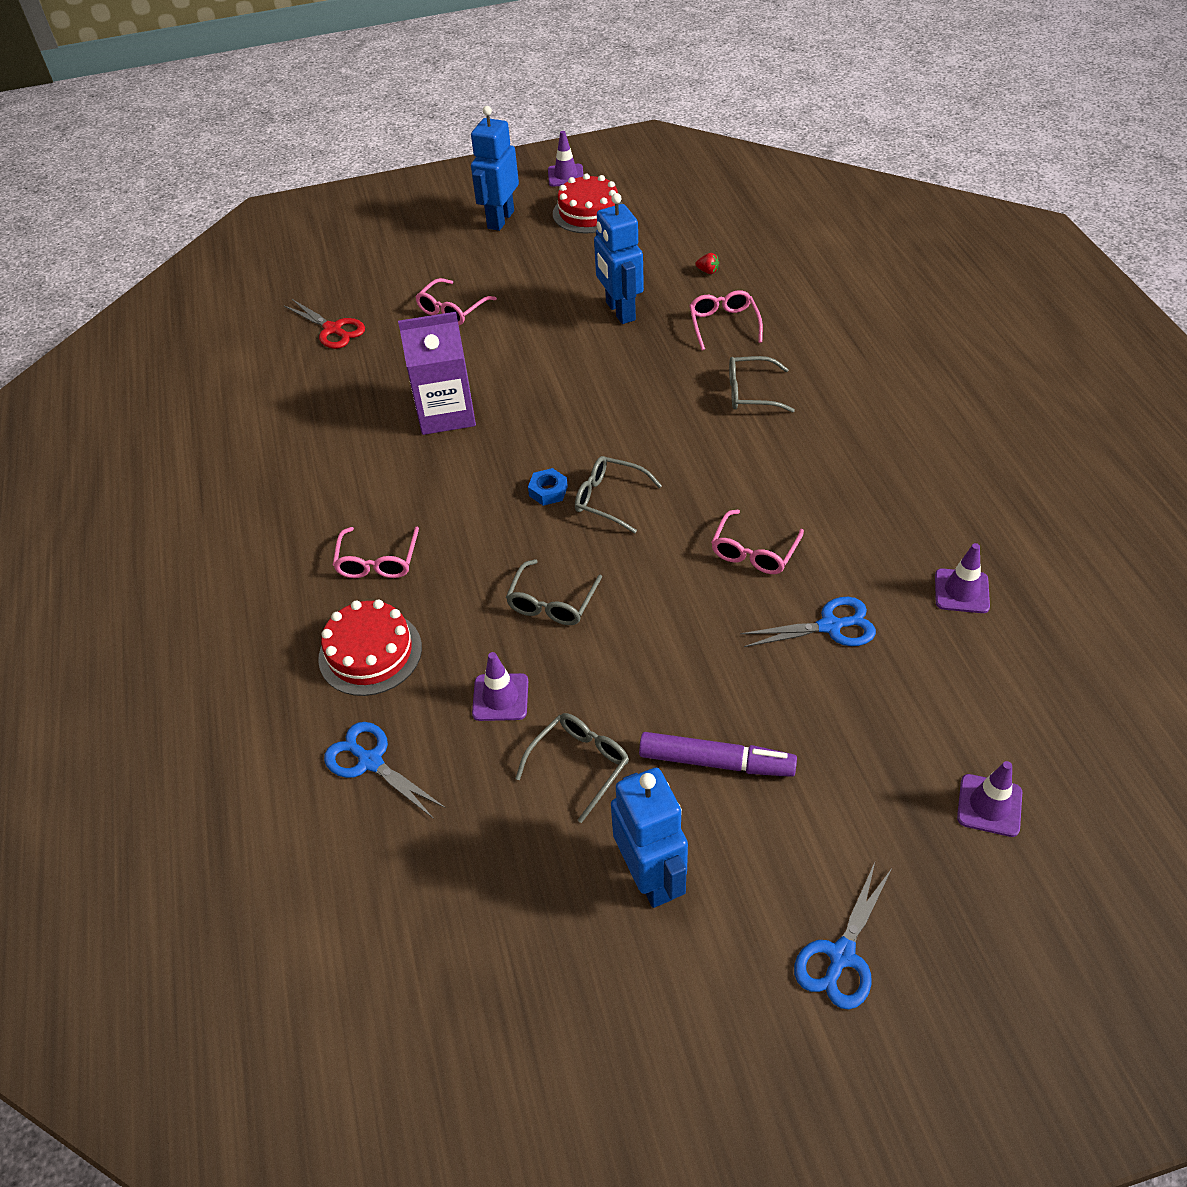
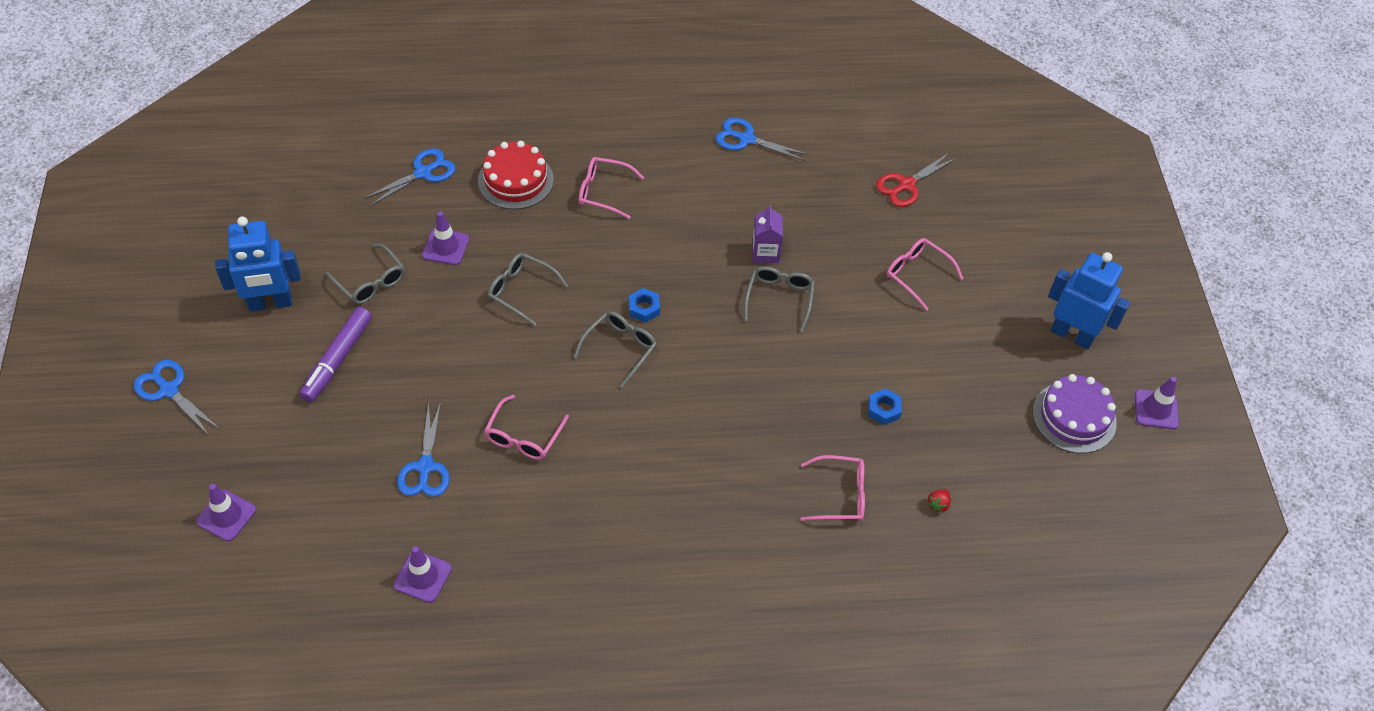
camera: 95 degrees right, 5 degrees up
purple carton [398,312,476,435] -> purple carton [752,205,783,263], size x0.55
red cake [553,174,623,234] -> purple cake [1033,374,1117,453]
blue robot [594,193,644,324] -> blue nut [868,388,902,425]
pink glasses [711,509,804,574] -> pink glasses turned 105 degrees counterclockwise [484,395,569,460]
grey glasses [729,356,795,413] -> grey glasses moved to [744,266,815,332]
none -> blue scissors [716,118,809,161]

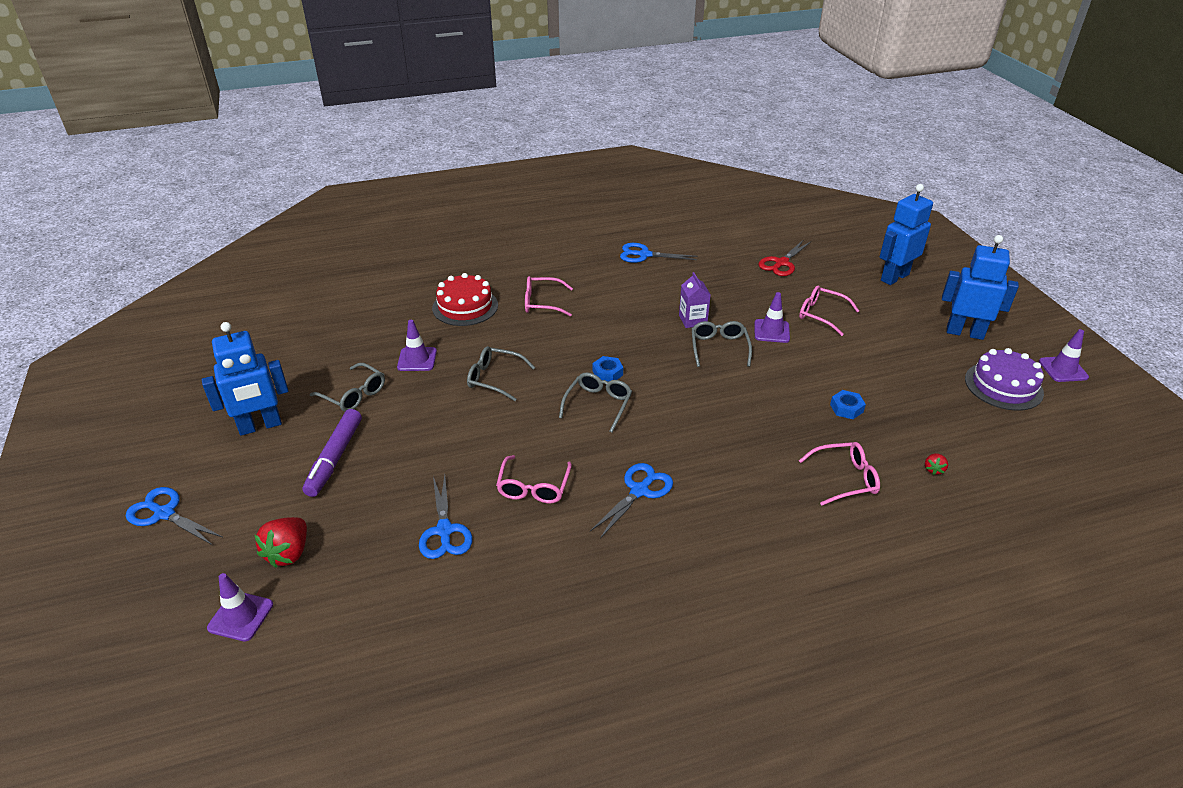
camera: 10 degrees left, 15 degrees down
blue scissors [363,148,455,207] -> blue scissors moved to [590,463,673,538]
purple traffic cone [393,546,452,603] -> purple traffic cone moved to [754,292,790,343]
none -> red strawberry [255,517,307,568]
none -> blue robot [880,184,933,285]

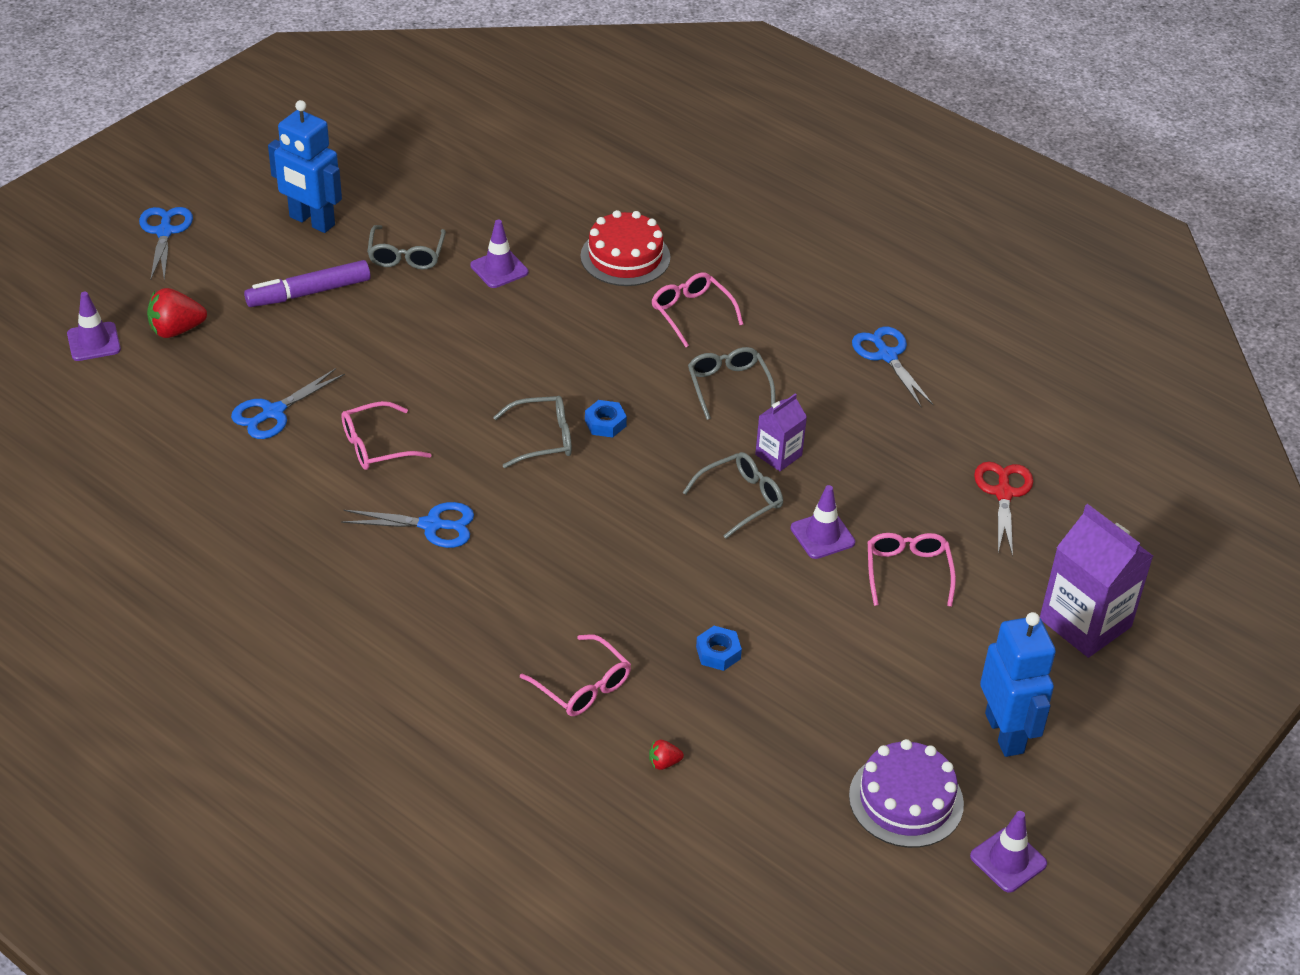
camera: 55 degrees right, 5 degrees up
grey glasses [467,346,535,401] -> grey glasses moved to [688,347,775,420]
red scissors [758,239,811,276] -> red scissors turned 90 degrees clockwise [974,462,1033,557]
blue robot [880,184,933,285] -> purple carton [1040,504,1153,658]

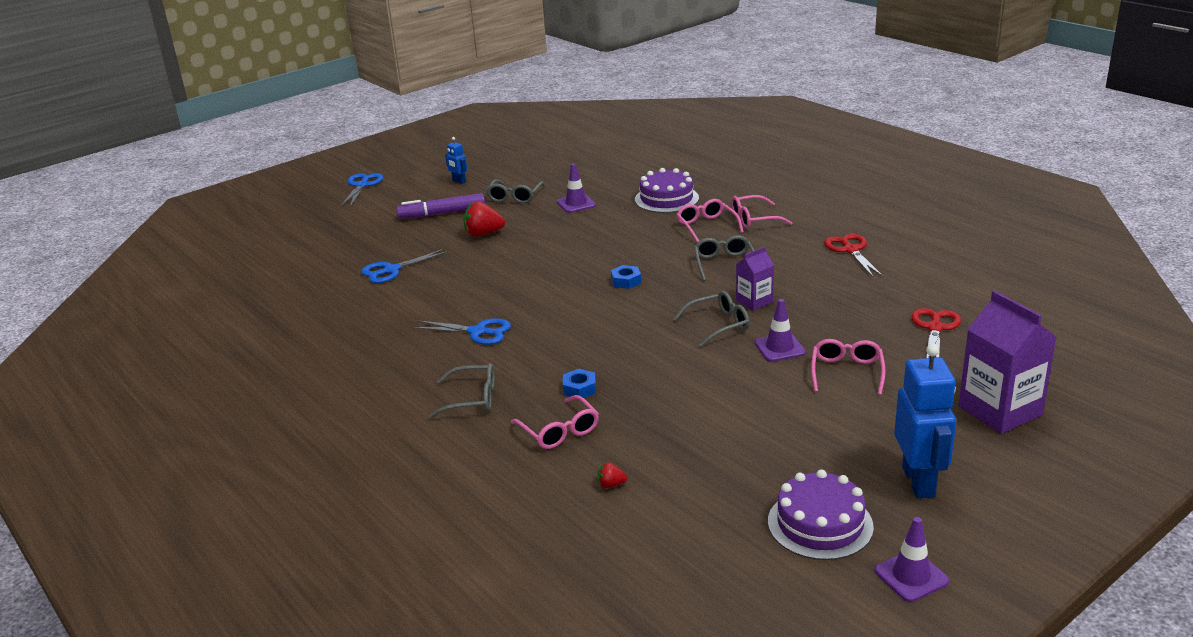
camera: 15 degrees right, 15 degrees down
purple traffic cone [67,292,121,361] -> none
red strawberry [147,288,207,338] -> red strawberry moved to [463,202,505,237]
blue robot [268,100,342,233] -> blue robot [445,137,467,184], size x0.48
pink glasses [341,401,431,470] -> pink glasses moved to [731,195,792,229]
grey glasses [493,396,572,468] -> grey glasses moved to [429,363,495,419]
red cake [580,210,670,286] -> purple cake [635,168,699,213]
blue nut [696,626,742,671] -> blue nut moved to [563,369,596,398]
blue scissors [852,327,933,407] -> red scissors [824,234,883,277]

